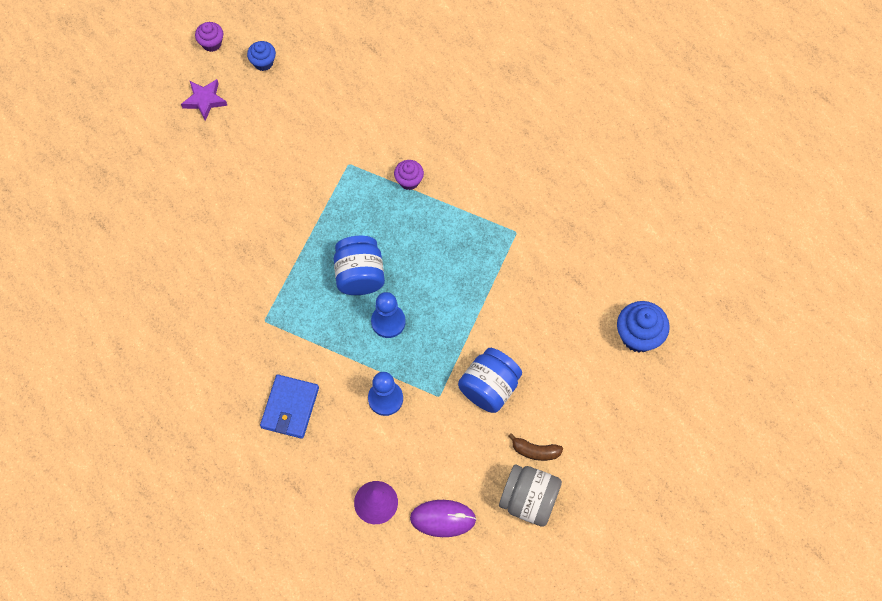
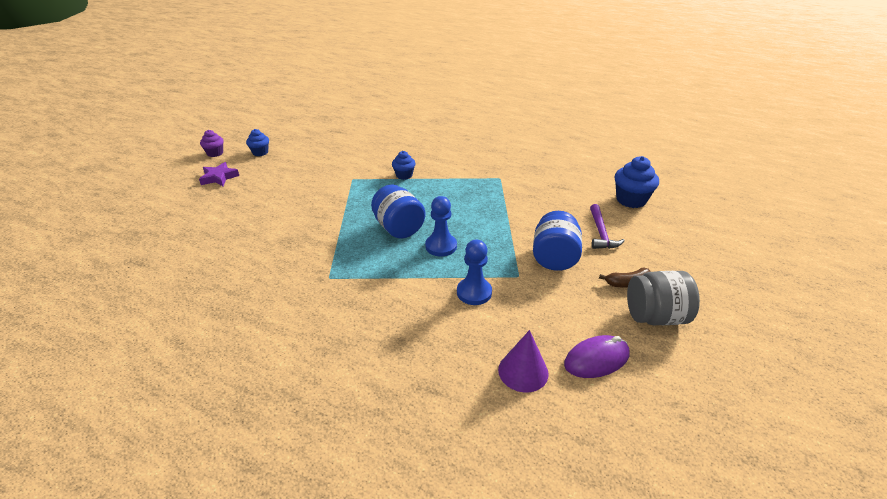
camera: 25 degrees left, 30 degrees down
blue wallet [260,374,319,439] -> none
purple cupcake [394,160,424,190] -> blue cupcake [392,151,416,180]
none -> purple hammer [590,204,625,249]

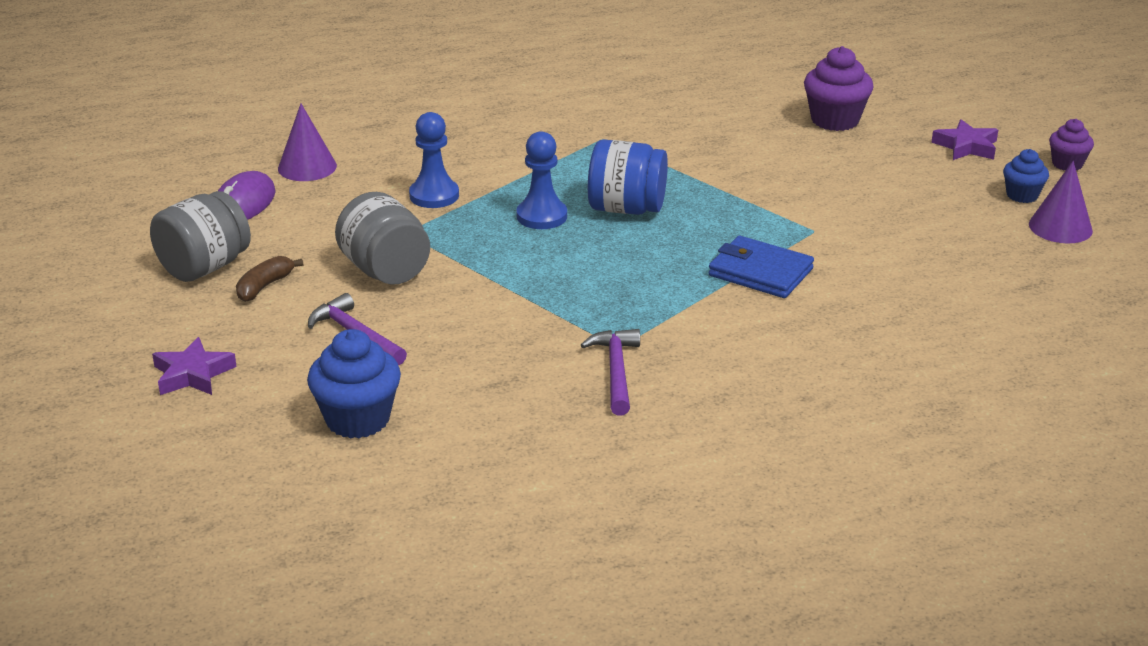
camera: 135 degrees right, 5 degrees down
blue cupcake [392,151,416,180] -> blue wallet [709,236,814,298]
blue jar [533,211,582,271] -> grey jar [335,192,430,285]
none -> purple star [152,337,237,395]
none -> purple hammer [581,329,640,415]
none -> purple cupcake [804,46,873,131]
none -> purple cone [1029,161,1093,243]

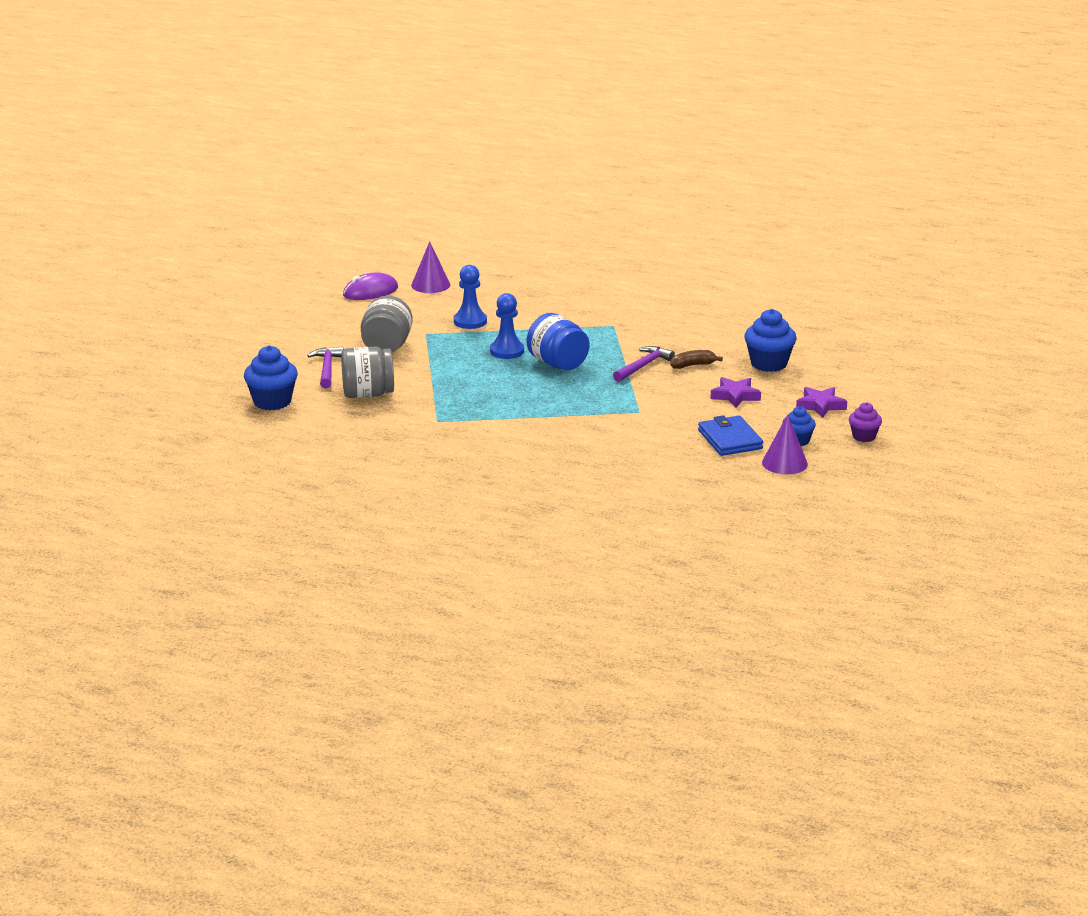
camera: 40 degrees right, 5 degrees down
grey jar [150,191,251,282] -> grey jar moved to [341,346,394,398]
purple star [152,337,237,395] -> purple star moved to [711,377,761,408]
brown banana [236,256,303,302] -> brown banana moved to [670,350,723,369]
purple hammer [581,329,640,415] -> purple hammer moved to [613,346,675,382]
blue wallet [709,236,814,298] -> blue wallet moved to [698,415,763,456]
purple cupcake [804,46,873,131] -> blue cupcake [745,309,796,372]

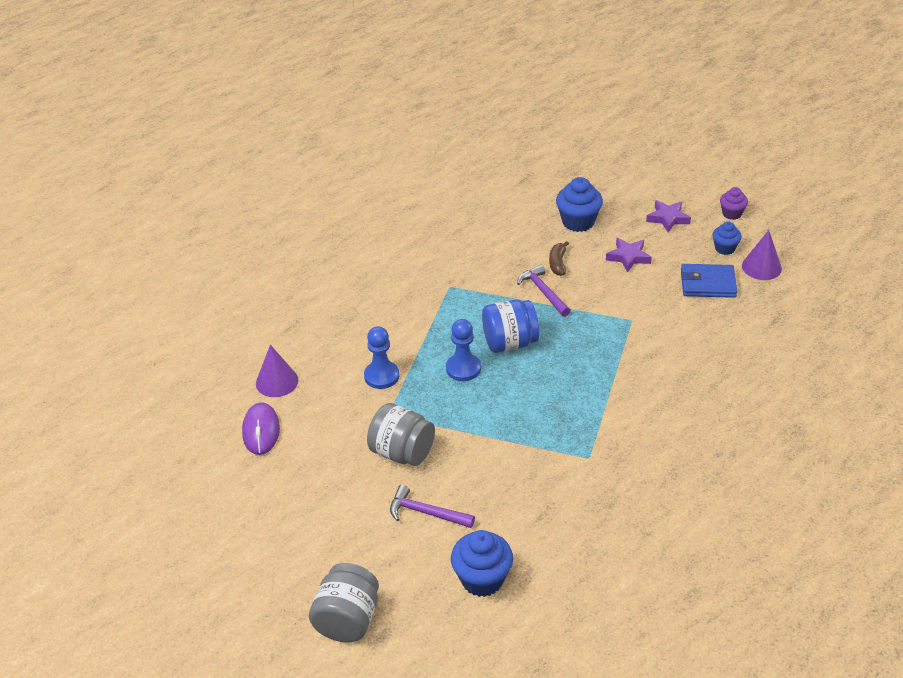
camera: 65 degrees left, 15 degrees up
grey jar [341,346,394,398] -> grey jar moved to [309,563,379,642]

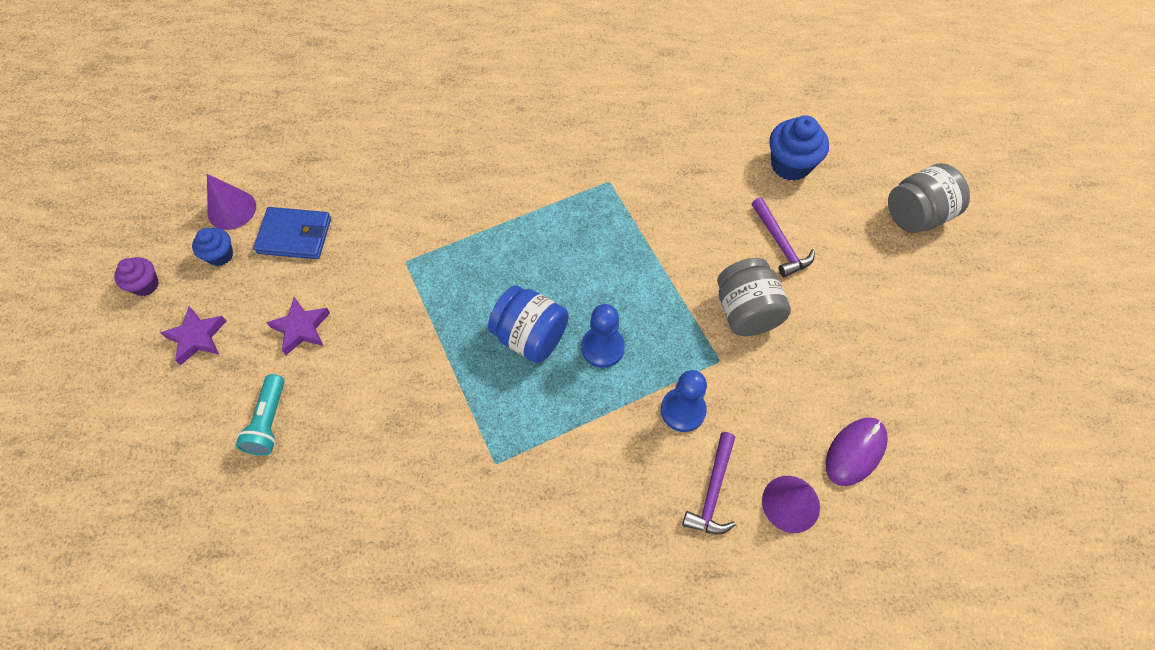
camera: 135 degrees left, 20 degrees up
purple hammer [517,265,571,317] -> purple hammer moved to [682,432,736,534]
brown banana [549,241,569,276] -> none
blue cupcake [556,177,603,232] -> turquoise flashlight [236,374,284,456]
blue wallet [681,264,737,298] -> blue wallet turned 45 degrees counterclockwise [253,207,331,259]

